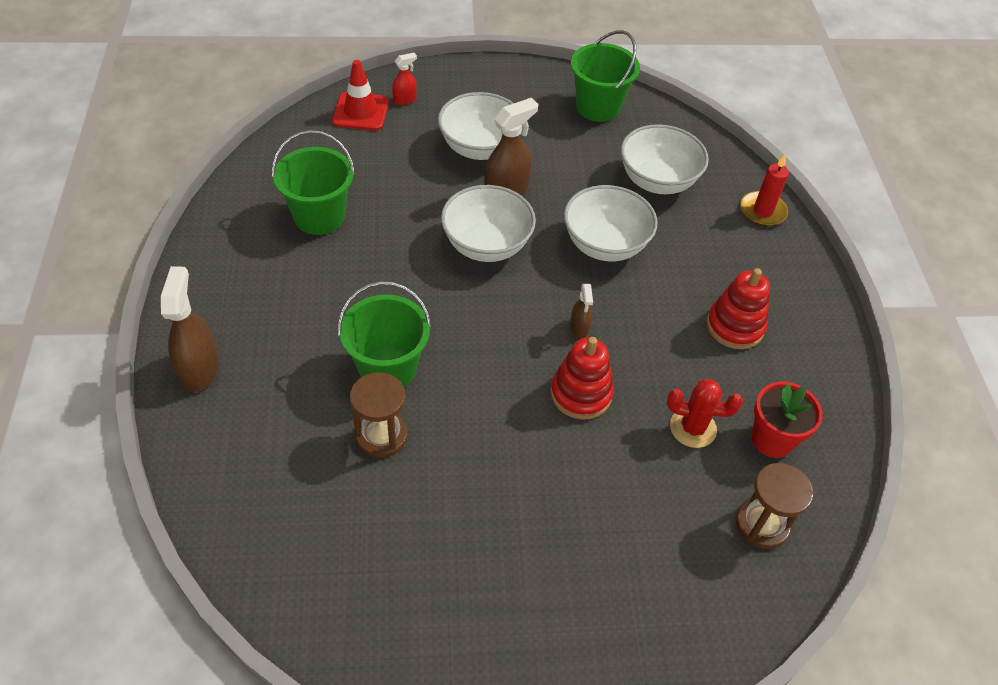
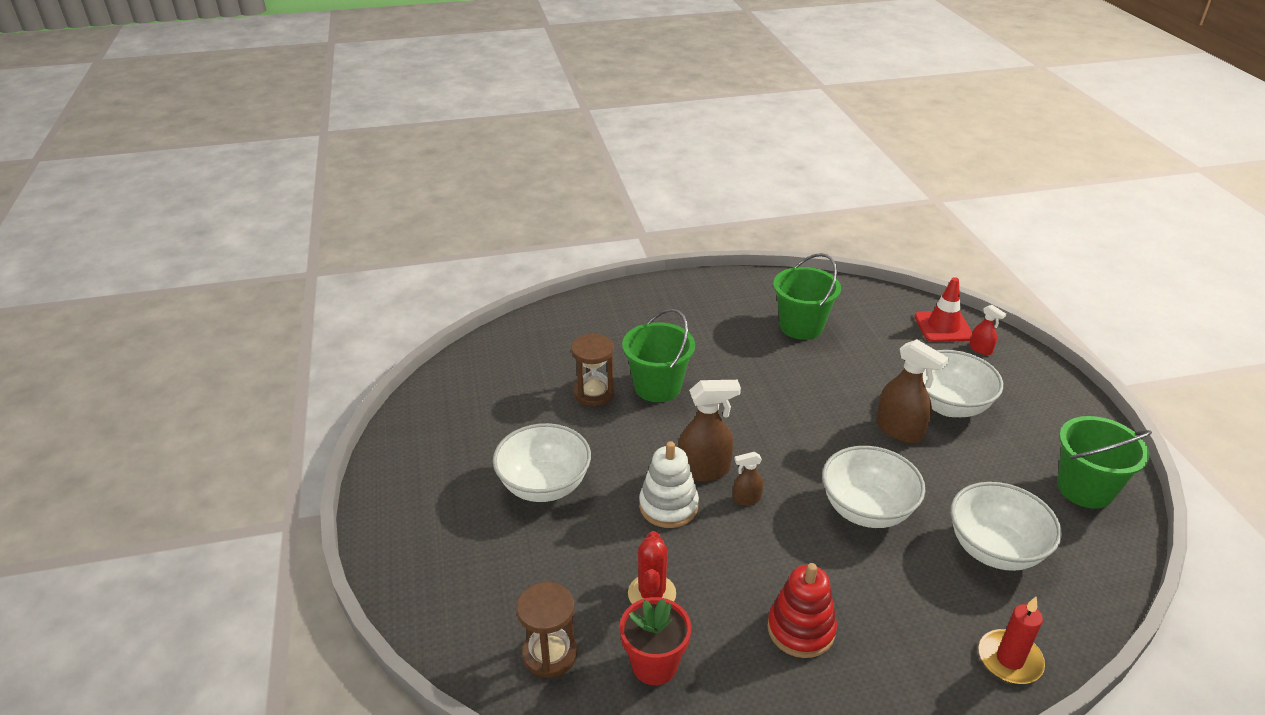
camera: 85 degrees right, 15 degrees down
brown spray bottle [161,266,219,392] -> brown spray bottle moved to [678,380,741,482]
white bowl [441,185,536,262] -> white bowl moved to [493,423,591,502]
red stacking toy [550,337,614,420] -> white stacking toy [639,441,699,528]

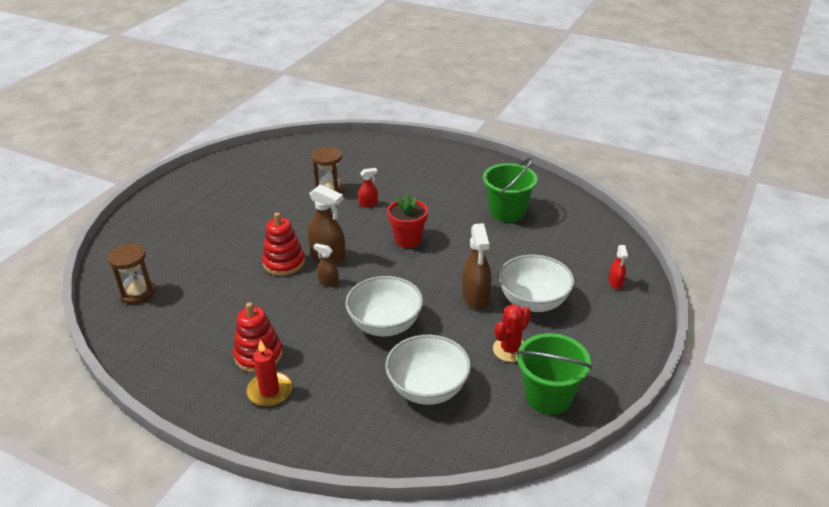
camera: 40 degrees right, 0 degrees up
white bowl [493,423,591,502] -> none
red flower pot [620,597,691,685] -> red flower pot moved to [387,193,428,248]
green bucket [622,309,695,402] -> red spray bottle [358,168,378,207]
red cactus [628,531,676,604] -> red cactus moved to [493,304,531,362]
white stacking toy [639,441,699,528] -> red stacking toy [262,212,305,276]
red traffic cone [914,277,972,342] -> none
red candle [978,597,1045,684] -> red candle moved to [246,340,292,407]

